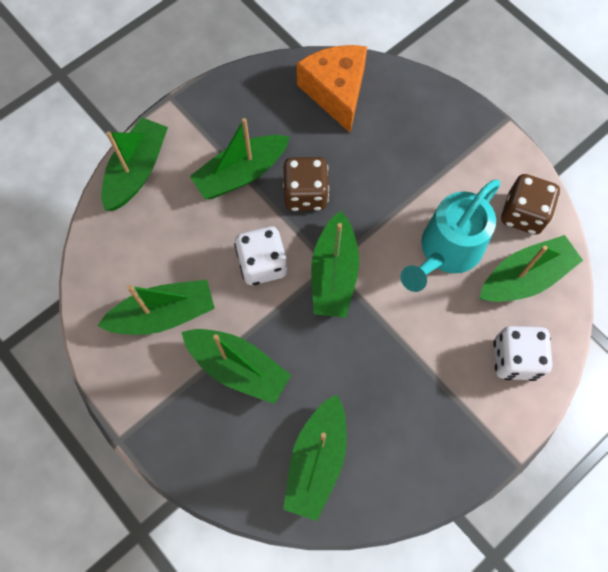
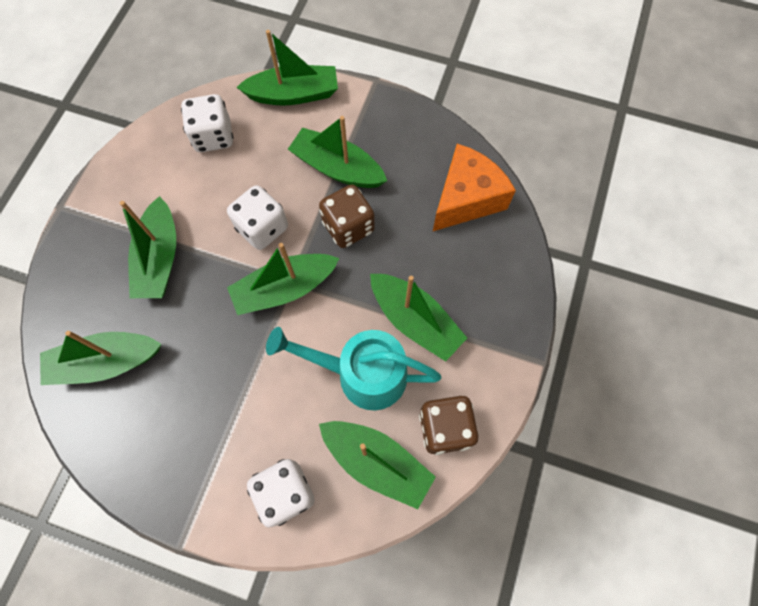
camera: 60 degrees right, 0 degrees up
green boat [98,280,215,335] -> green boat moved to [370,274,467,361]
none -> white dice [181,94,234,152]

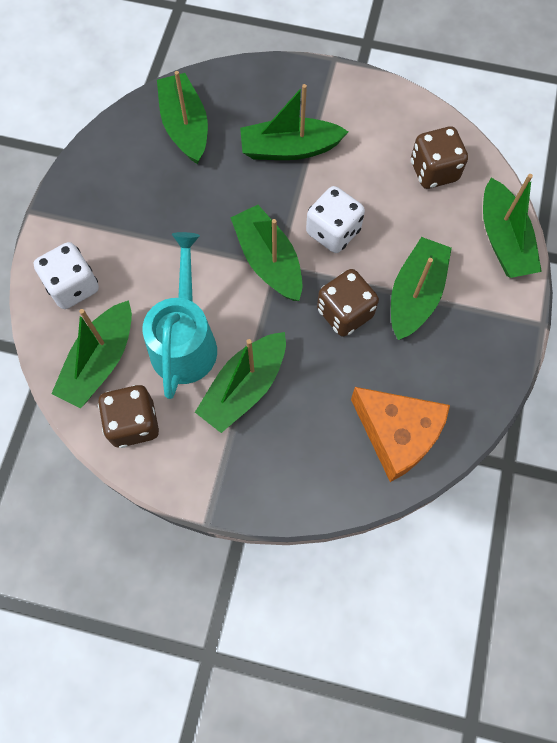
camera: 85 degrees right, 0 degrees up
white dice [181,94,234,152] -> brown dice [411,126,468,189]

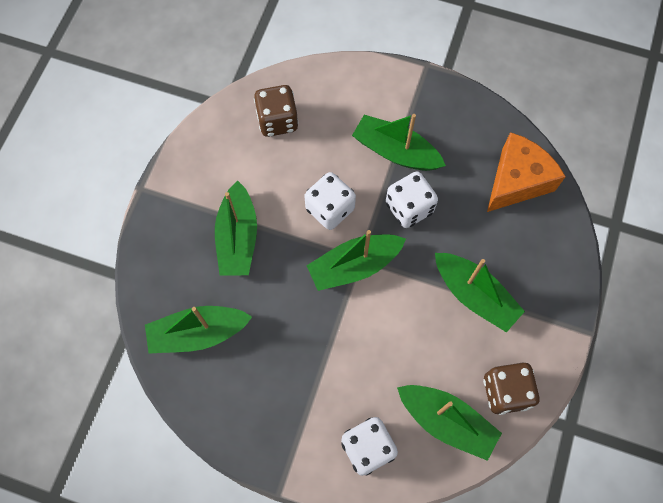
camera: 85 degrees left, 0 degrees up
turquoise watering can [142,232,217,399] -> none
brown dice [317,269,379,337] -> white dice [386,171,438,228]
green boat [483,174,542,278] -> none

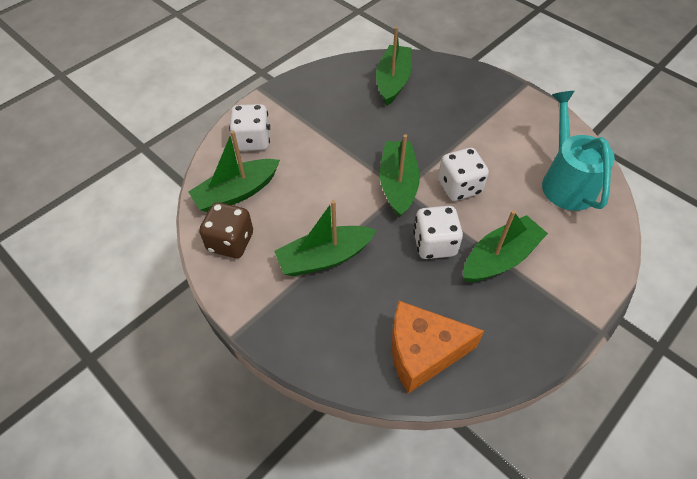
camera: 115 degrees right, 15 degrees down
green boat [215,181,257,276] -> none
brown dice [254,85,299,137] -> turquoise watering can [542,91,615,211]
orange cheese [487,132,566,212] -> orange cheese turned 105 degrees clockwise [391,301,484,394]

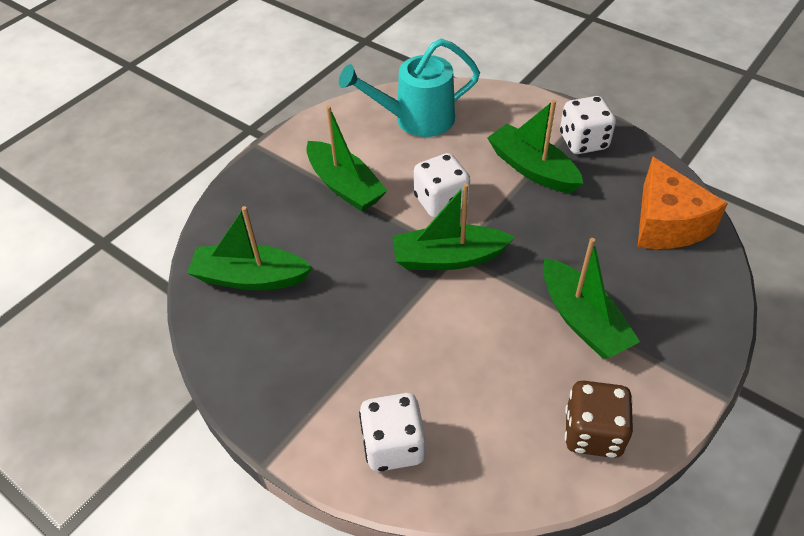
camera: 95 degrees left, 5 degrees down
green boat [188,131,280,212] -> green boat moved to [306,106,387,212]
white dice [413,206,463,259] -> white dice moved to [560,96,616,154]

